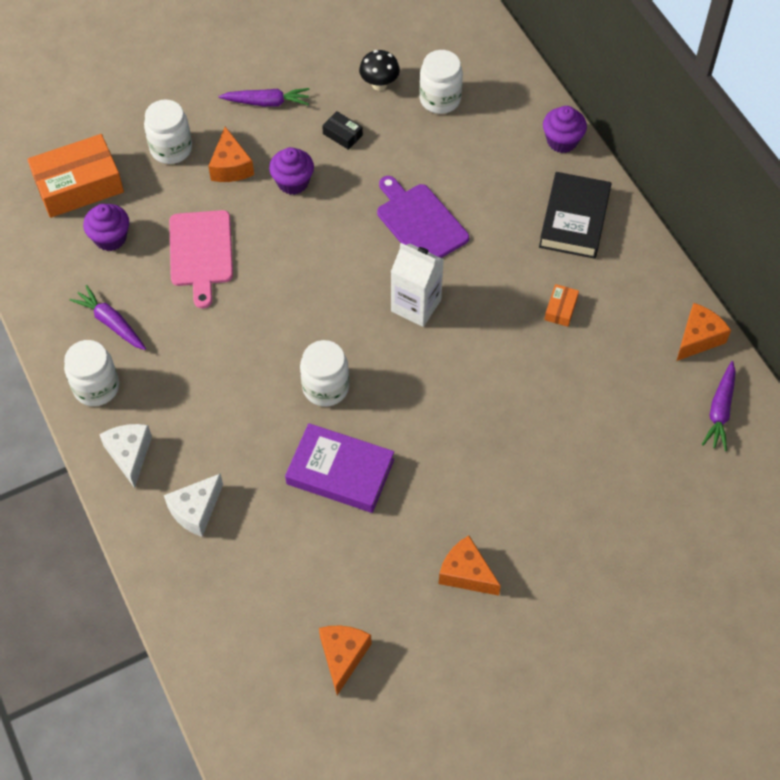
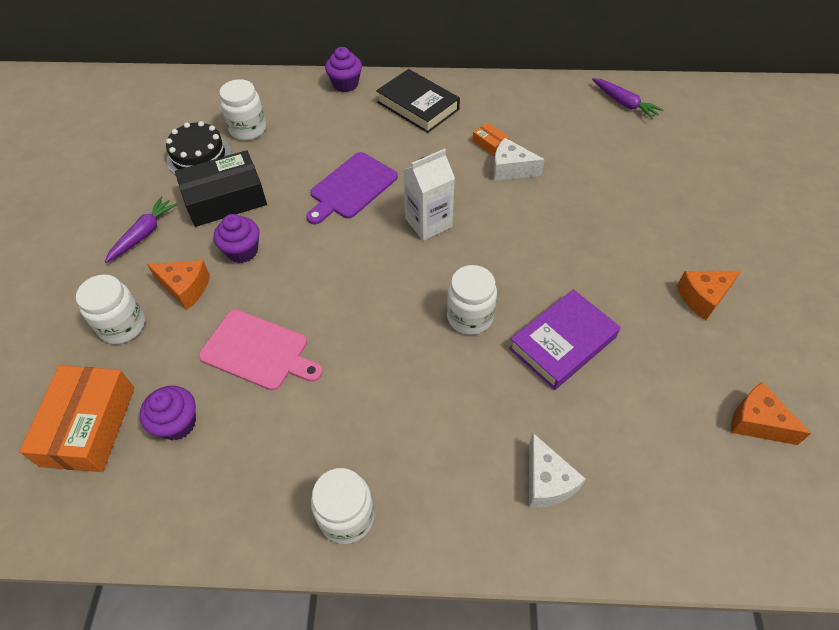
camera: 60 degrees left, 5 degrees down
purple carrot [70,285,146,350] -> none
white cheese [99,424,152,488] -> white cheese moved to [493,138,545,181]
black box [322,111,363,150] -> black box [175,150,267,227], size x2.29
black mushroom [359,50,400,91] -> black cake [166,121,231,175]
purple cutting board [377,176,469,258] -> purple cutting board turned 45 degrees counterclockwise [306,152,398,224]
orange cheese [676,303,731,361] -> none

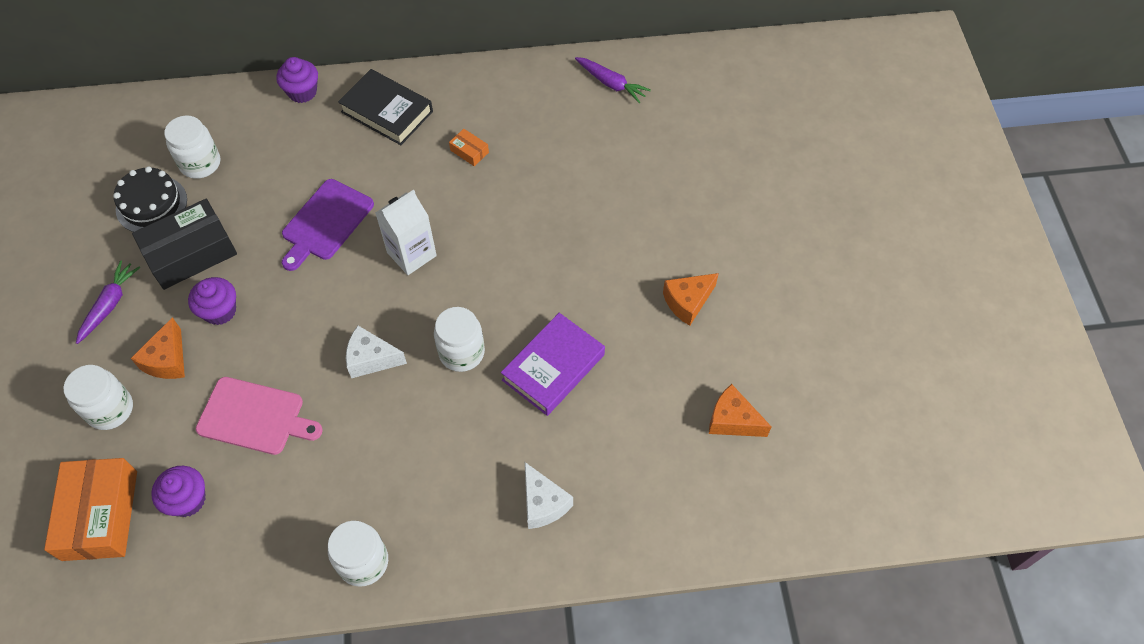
camera: 10 degrees left, 5 degrees up
orange cheese [147,260,210,310] -> orange cheese turned 90 degrees clockwise [131,317,185,379]
white cheese [493,138,545,181] -> white cheese moved to [346,326,407,378]

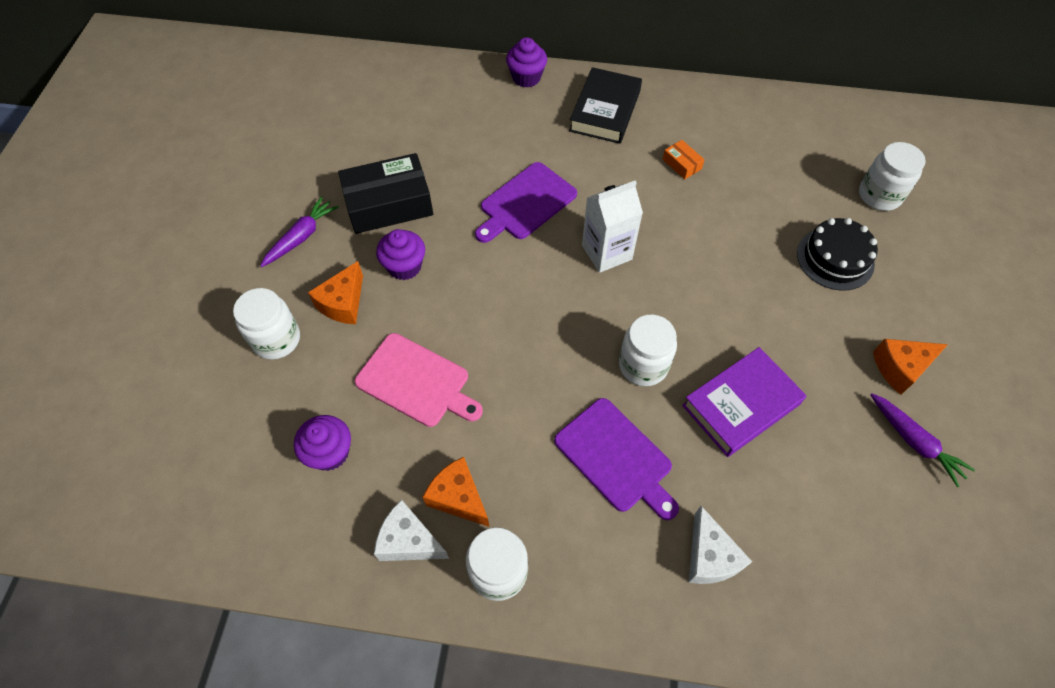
camera: 15 degrees right, 0 degrees up
orange box [44,458,137,561] -> none
black cake [113,166,187,232] -> black cake moved to [797,218,878,291]
white jar [164,115,220,179] -> white jar moved to [859,142,926,211]
black book [338,69,433,145] -> black book turned 60 degrees clockwise [569,67,642,144]
white cheese [346,326,407,378] -> white cheese moved to [374,500,449,561]
purple carrot [575,57,651,103] -> purple carrot moved to [870,393,975,487]
orange cheese [709,384,772,437] -> orange cheese moved to [423,457,489,527]
none -> purple cutting board [554,398,679,520]

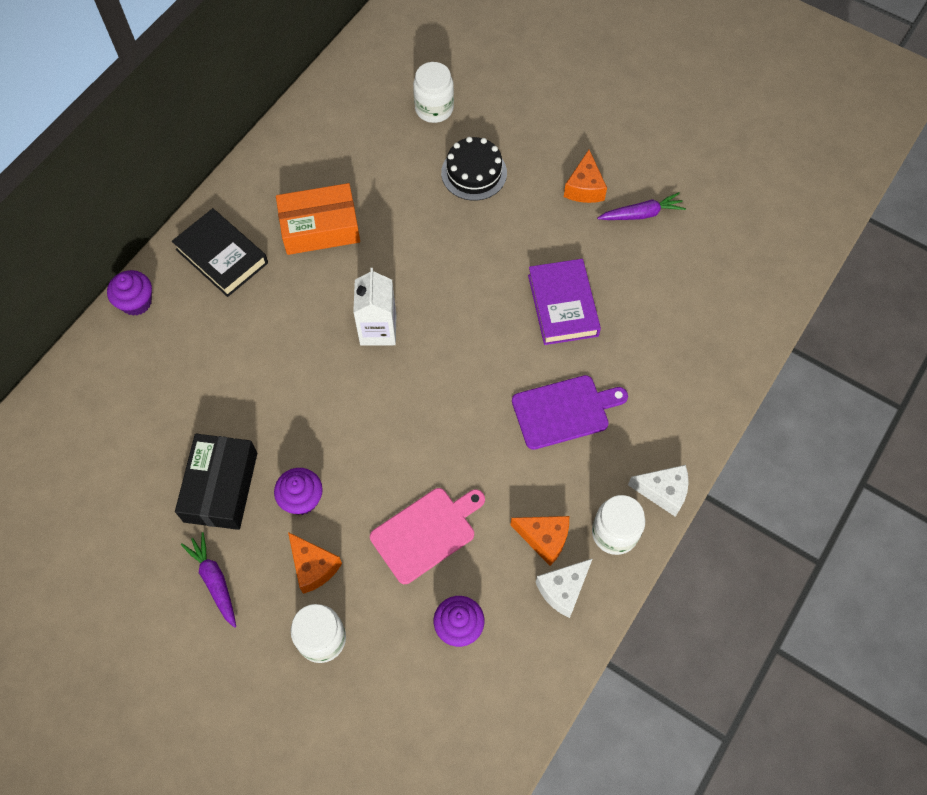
camera: 65 degrees left, 5 degrees up
orange cheese [423,457,489,527] -> orange cheese turned 135 degrees counterclockwise [511,516,569,566]
purple cutting board [475,162,577,243] -> none
white jar [619,315,677,386] -> none
orange box [663,140,705,179] -> orange box [276,183,360,255], size x2.29
white cheese [689,506,752,584] -> white cheese moved to [628,465,689,517]

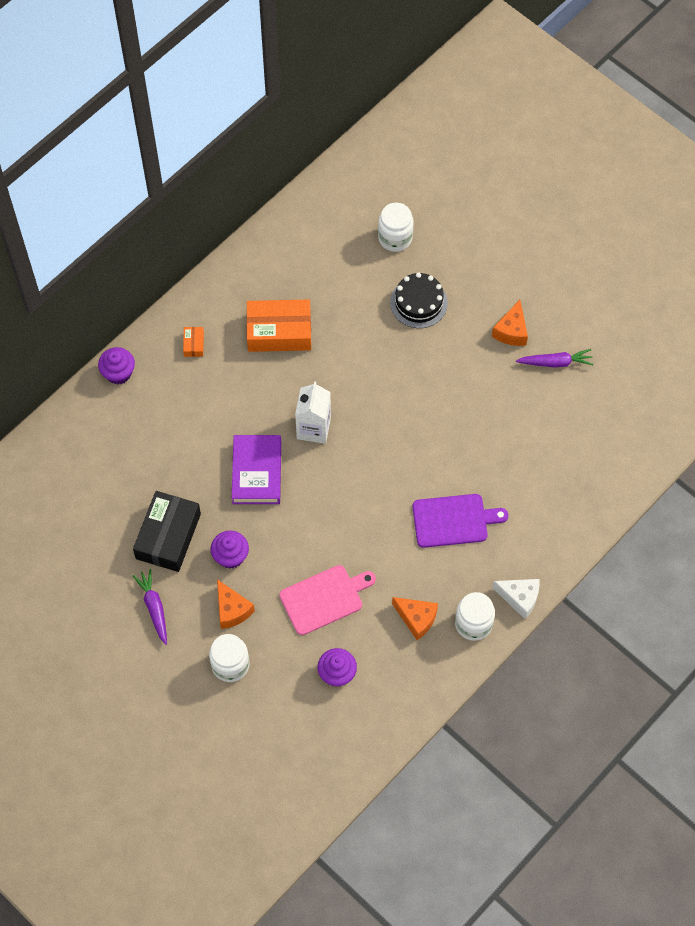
camera: 10 degrees right, 0 degrees up
black book [172,208,268,297] -> orange box [183,327,204,357]
purple book [528,259,601,345] -> purple book moved to [232,435,281,504]
white cheese [536,558,593,618] -> none

